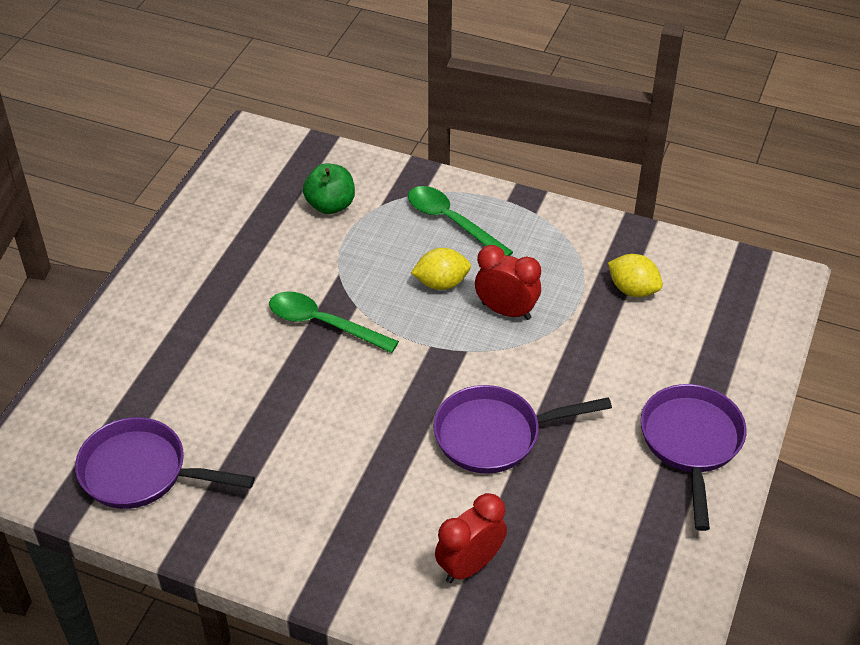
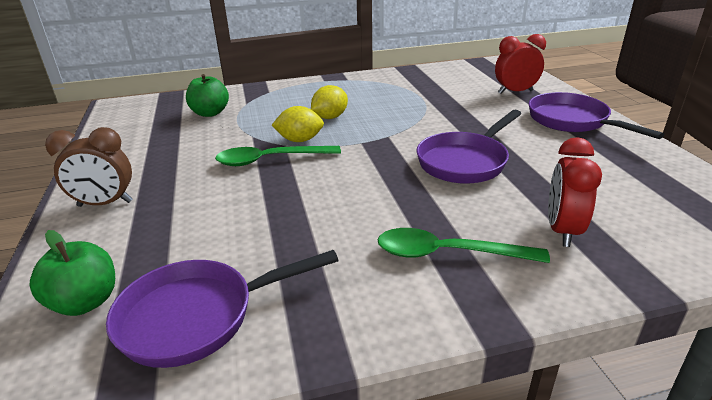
camera: 35 degrees left, 15 degrees down
green spoon [408,186,513,256] -> green spoon moved to [378,228,550,263]
red clock [475,245,541,320] -> red clock moved to [495,34,546,94]
yellow lemon [608,254,663,297] -> yellow lemon moved to [272,106,324,142]
none -> green apple [29,230,115,316]
none -> brown clock [45,127,132,207]

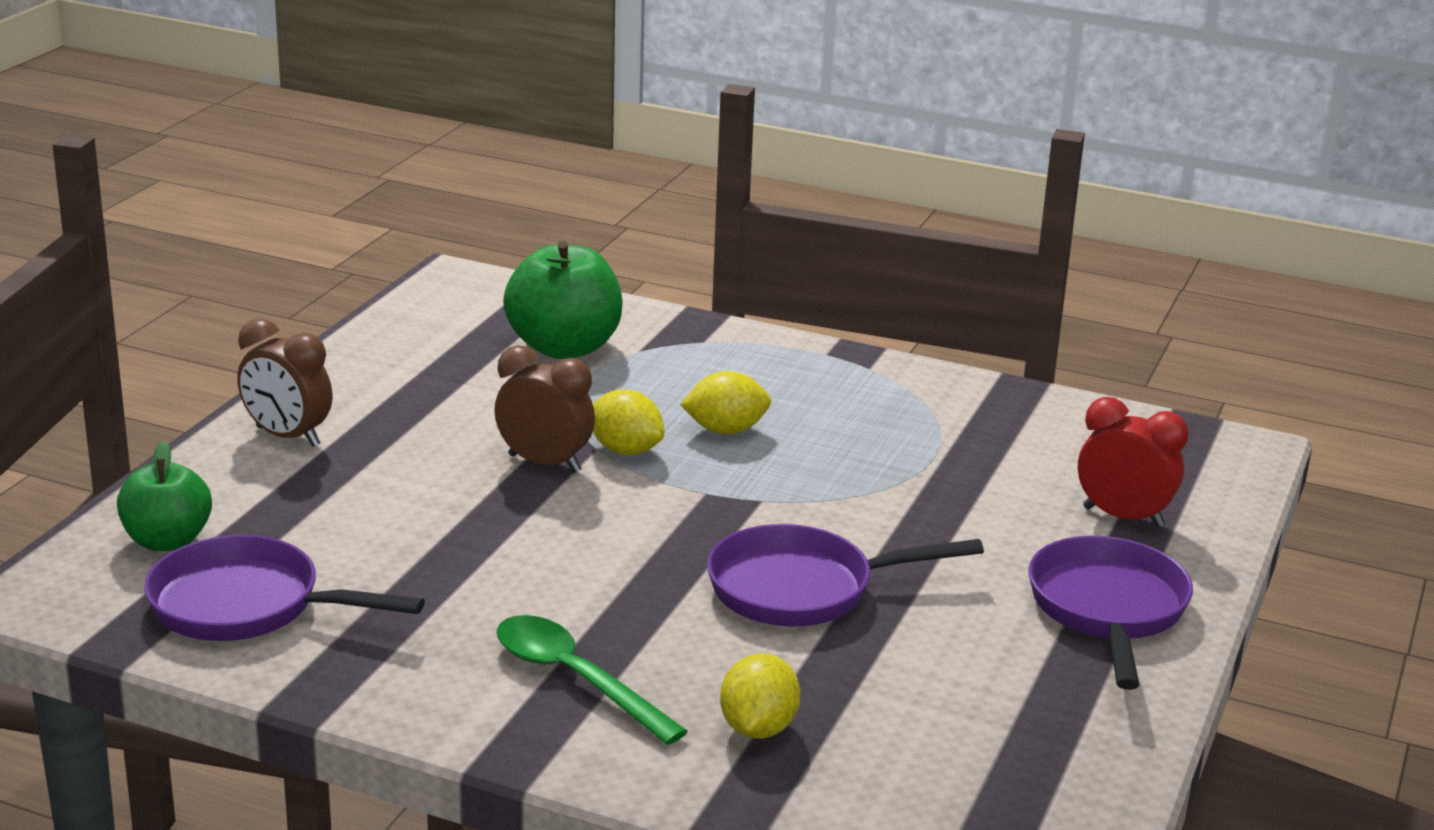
camera: 35 degrees right, 5 degrees down
green apple [186,74,229,117] -> green apple [503,241,623,359], size x1.54
green spoon [215,146,341,166] -> brown clock [494,345,595,473]
red clock [548,137,602,247] -> yellow lemon [720,653,801,739]

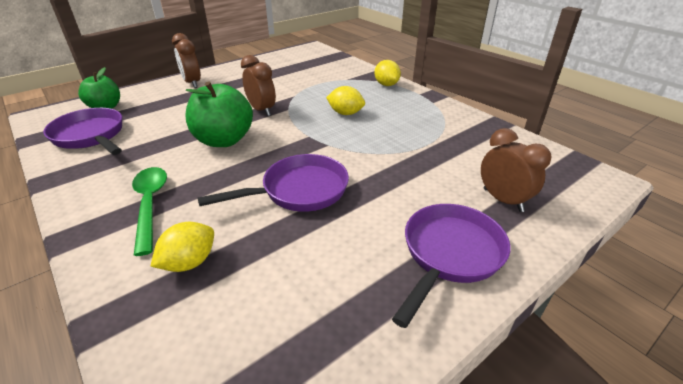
camera: 30 degrees right, 10 degrees up
green apple [503,241,623,359] -> green apple moved to [186,81,253,147]
yellow lemon [593,390,665,455] -> yellow lemon moved to [374,60,401,86]
purple pan [707,524,984,626] -> purple pan turned 135 degrees clockwise [197,154,349,212]
red clock [1078,397,1189,528] -> brown clock [481,128,552,212]

